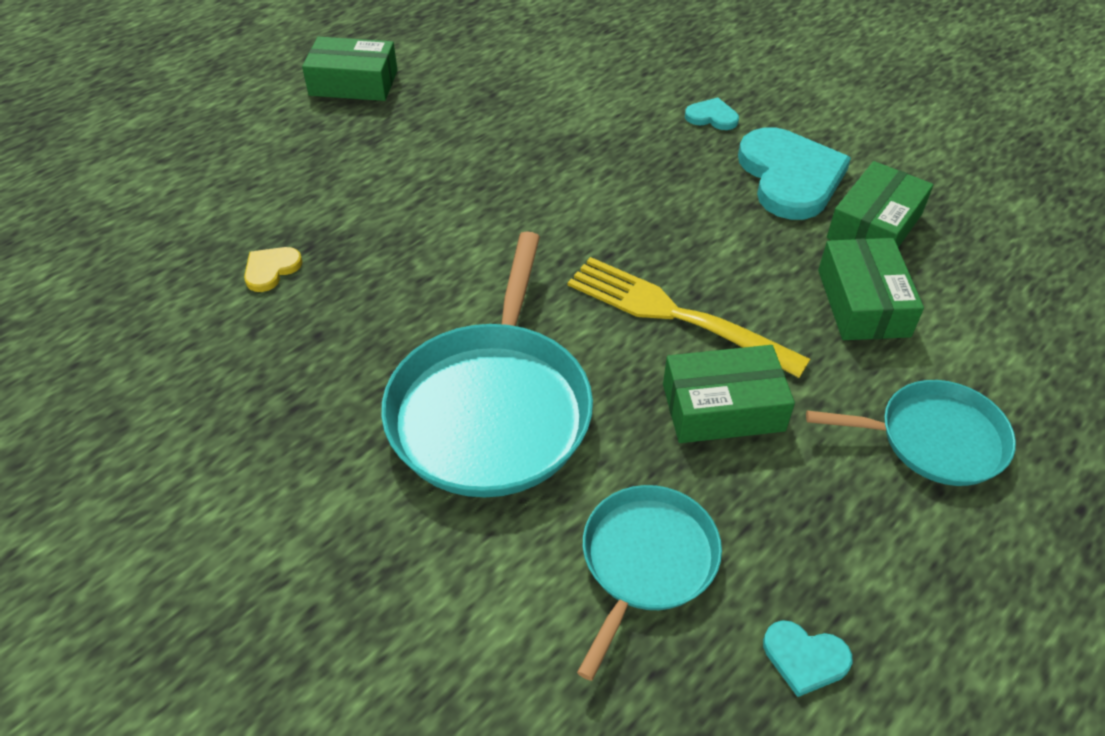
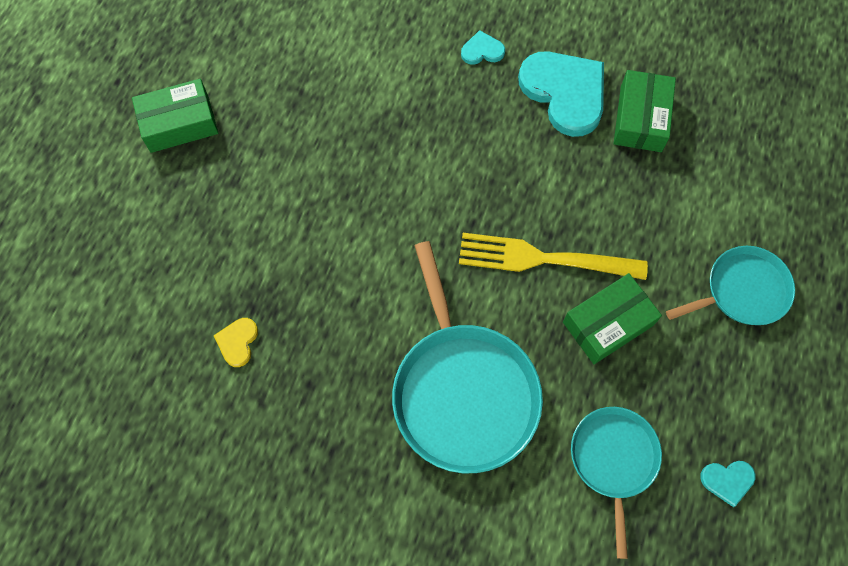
camera: 25 degrees left, 20 degrees up
green box [818,238,924,340] -> none

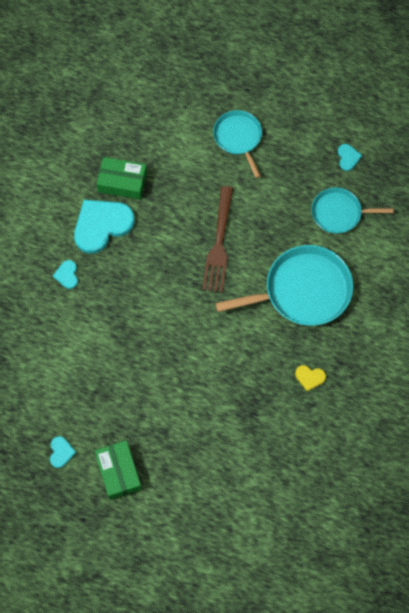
camera: 90 degrees left, 0 degrees up
yellow heart [214,318,258,367] -> yellow heart moved to [295,365,326,391]
yellow fork [459,233,648,280] -> brown fork [202,186,233,292]
green box [563,273,662,364] -> none
none -> turquoise heart [50,436,76,468]

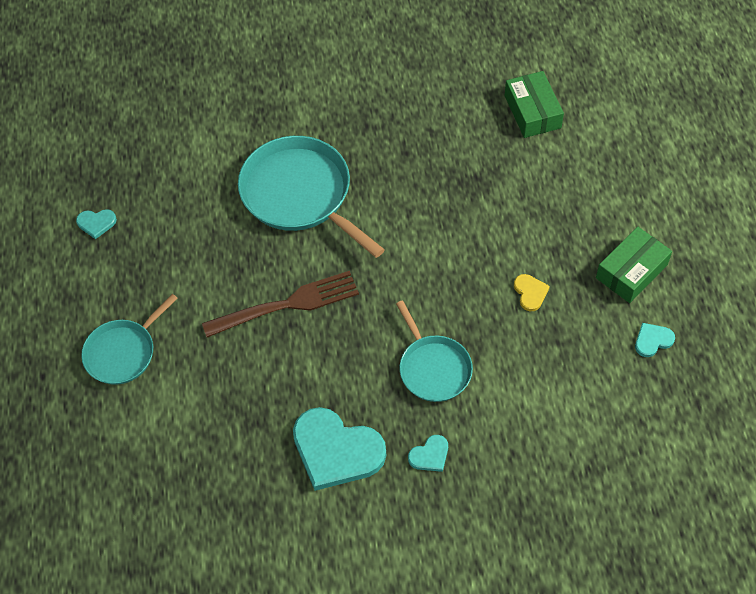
camera: 115 degrees left, 10 degrees down
green box [97,157,147,200] -> green box moved to [505,71,564,138]
yellow heart [295,365,326,391] -> yellow heart moved to [514,274,550,311]
turquoise pan [311,187,394,234] -> turquoise pan moved to [396,300,473,402]
turquoise heart [338,144,362,171] -> turquoise heart turned 150 degrees counterclockwise [76,209,117,239]

